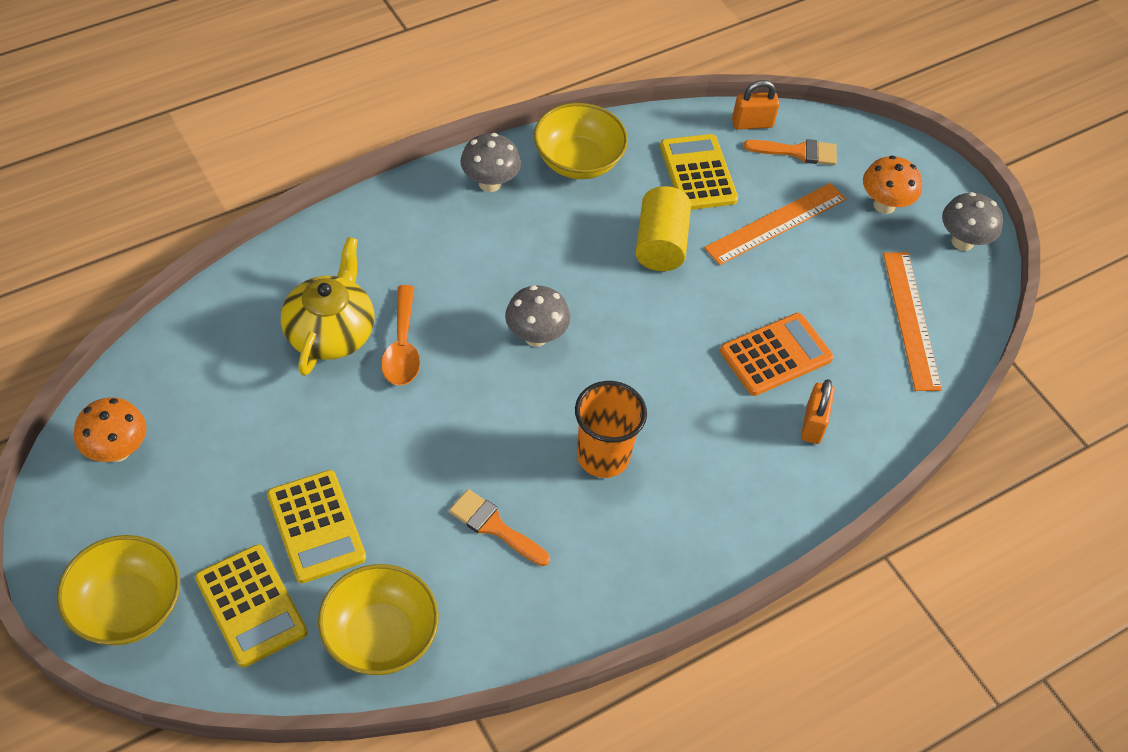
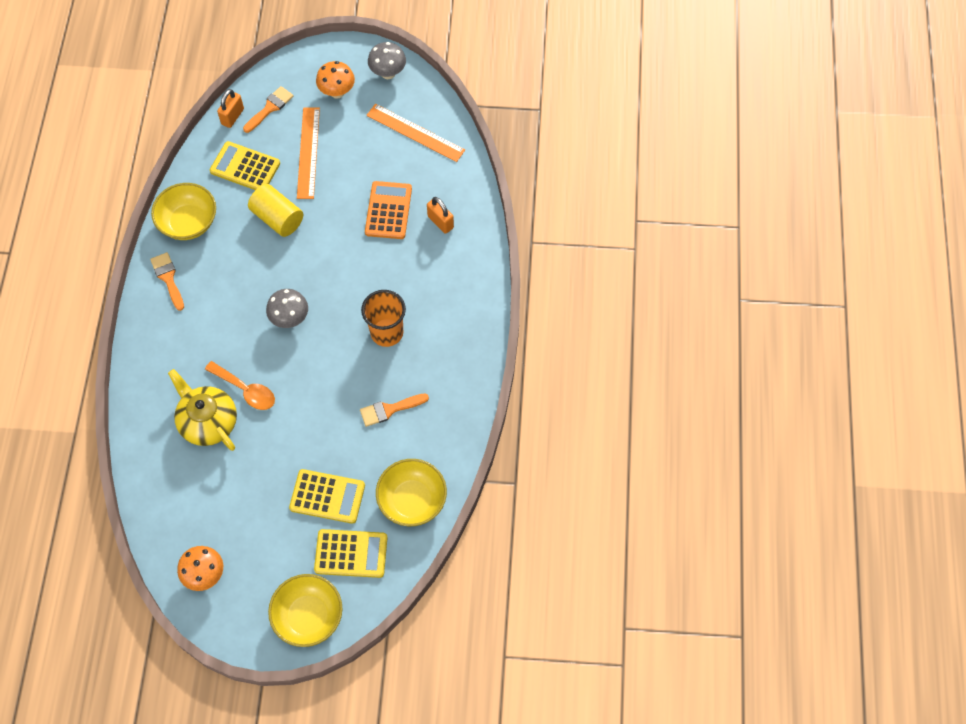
camera: 50 degrees left, 10 degrees up
grey mushroom [460,133,521,192] -> orange brush [150,252,184,311]

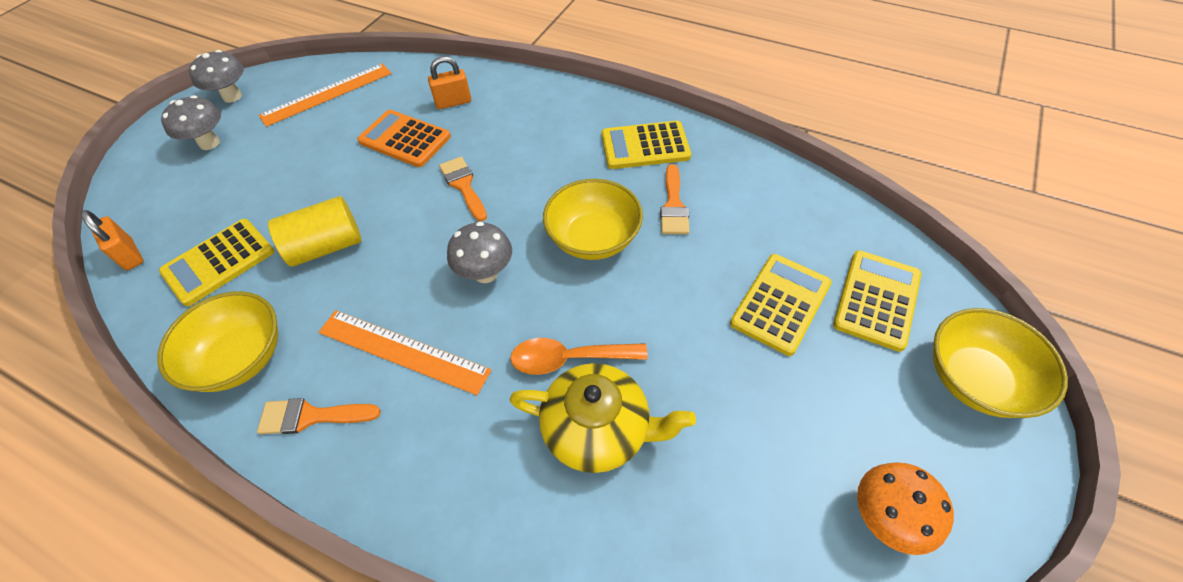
camera: 65 degrees left, 10 degrees down
yellow teapot [168,369,237,451] -> yellow teapot turned 150 degrees counterclockwise [510,363,696,473]
orange spoon [205,361,275,410] -> orange spoon turned 150 degrees counterclockwise [510,338,648,375]
orange brush [243,86,294,133] -> orange brush moved to [439,157,487,221]
orange ruler [297,107,320,199] -> orange ruler moved to [318,310,492,395]
orange mushroom [316,61,355,99] -> grey mushroom [161,95,221,150]
orange cup [361,290,406,347] -> none
yellow bowl [376,459,447,526] -> yellow bowl moved to [543,179,643,260]
none -> yellow calculator [602,121,691,169]

